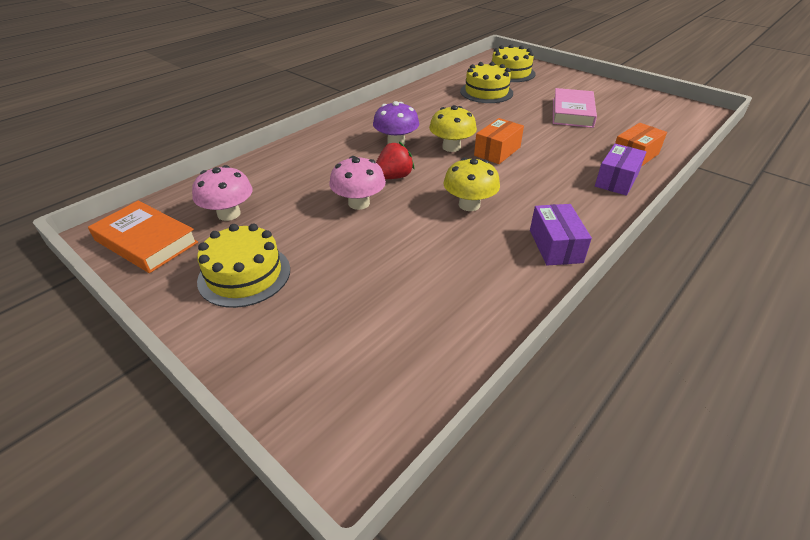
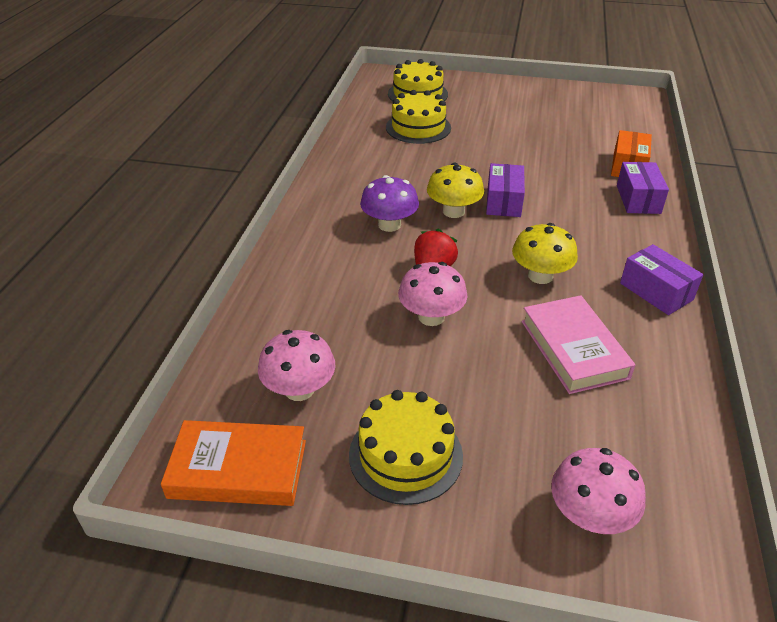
camera: 30 degrees left, 0 degrees up
orange box [474,118,524,164] -> purple box [486,163,525,217]
pink book [553,88,597,128] -> pink book moved to [522,295,635,394]
none -> pink mushroom [551,448,646,534]

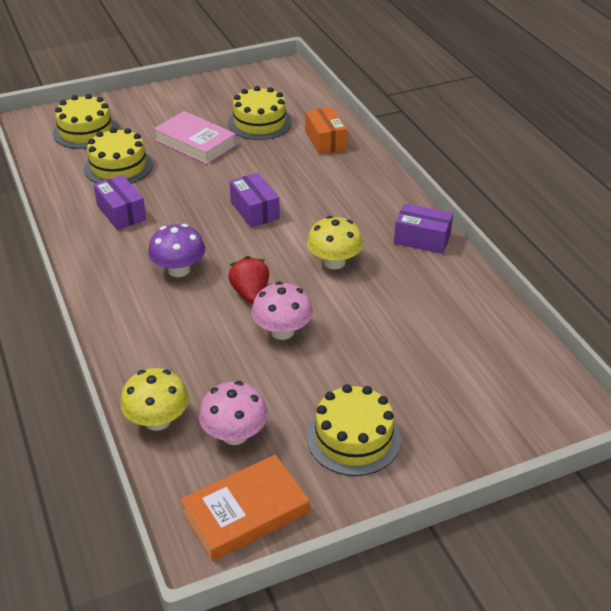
camera: 35 degrees left, 0 degrees up
yellow mushroom [427,163,484,218] -> yellow mushroom moved to [120,368,189,431]
pink book [522,295,635,394] -> pink book moved to [154,111,236,164]
pink mushroom [551,448,646,534] -> none
purple box [617,162,669,214] -> purple box moved to [94,175,146,230]
none -> yellow cake [228,86,292,140]

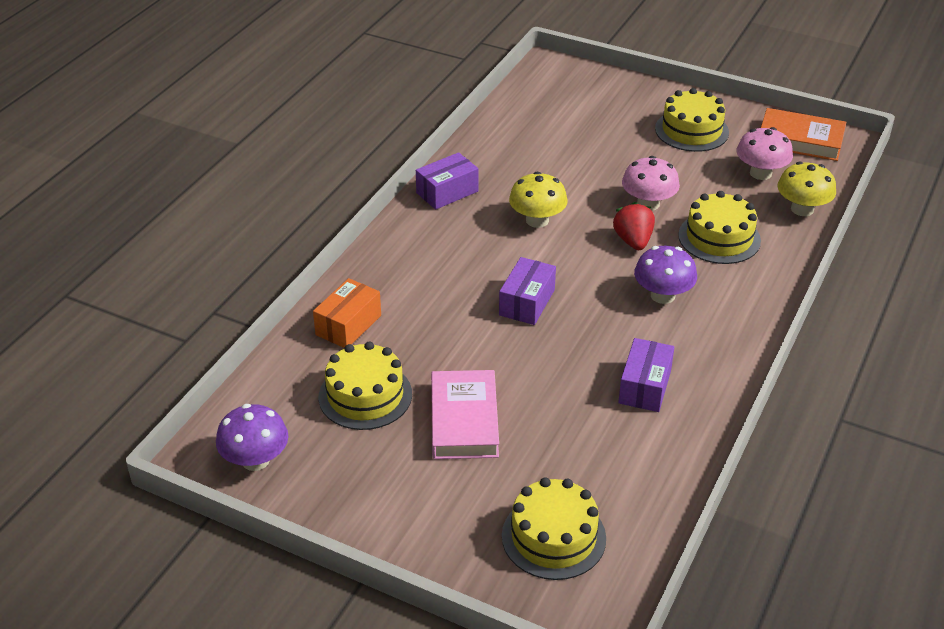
camera: 130 degrees left, 0 degrees up
yellow cake [84,127,153,184] -> yellow cake moved to [678,191,761,264]
red strawberry [228,256,269,304] -> red strawberry turned 135 degrees clockwise [613,202,655,250]
purple box [394,203,453,254] -> purple box turned 75 degrees clockwise [416,152,479,210]
none -> purple mushroom [216,404,288,471]

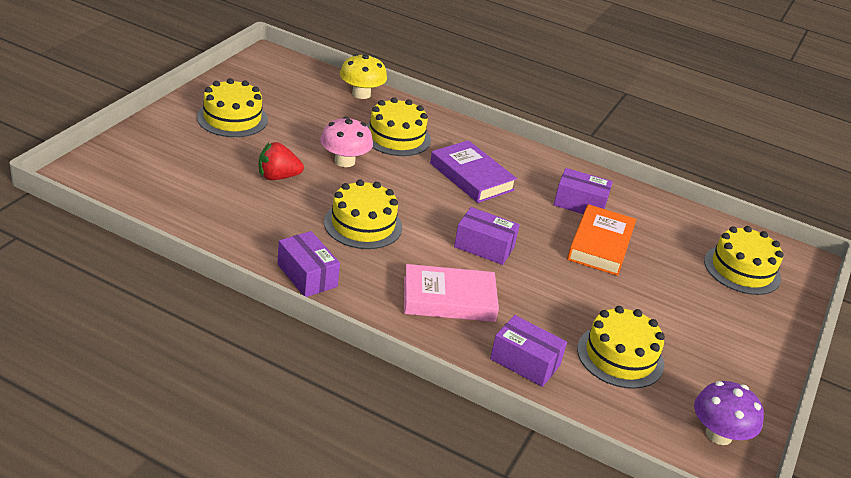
camera: 95 degrees left, 5 degrees down
orange box [313,278,381,348] -> purple box [490,315,567,387]
pink book [431,370,499,459] -> pink book moved to [404,264,499,322]
yellow mushroom [509,172,568,228] -> yellow cake [324,179,402,249]
red strawberry [613,202,655,250] -> red strawberry moved to [259,142,304,180]
purple mushroom [634,246,697,304] -> purple book [430,140,517,203]
pink mushroom [737,127,793,180] -> none
orange book [761,108,846,161] -> orange book moved to [567,204,636,276]

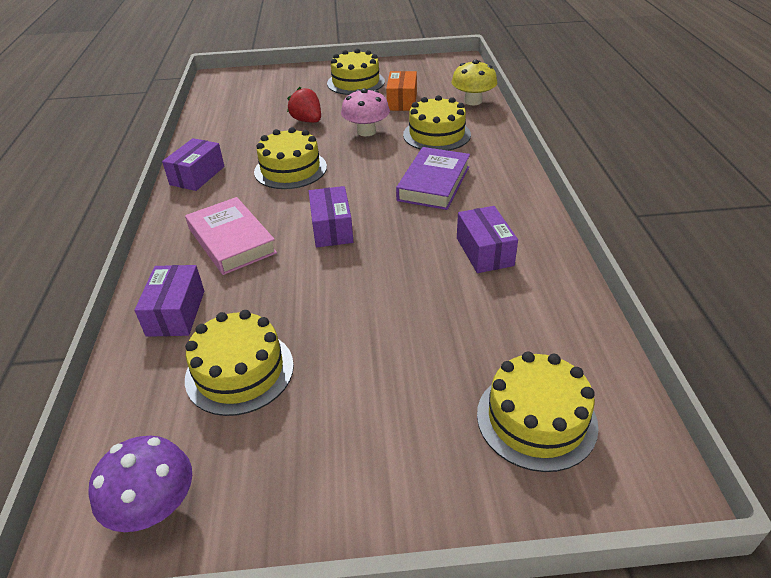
camera: 65 degrees right, 5 degrees up
orange book [567,204,636,276] -> none
none -> orange box [386,71,417,111]

